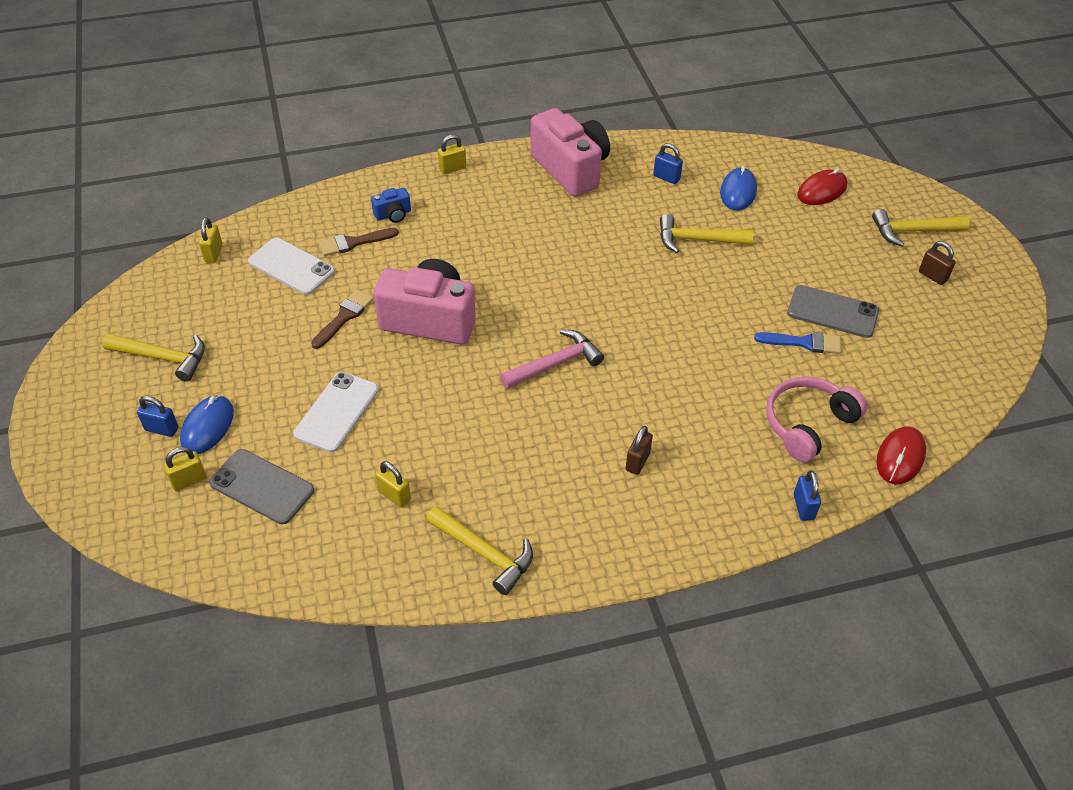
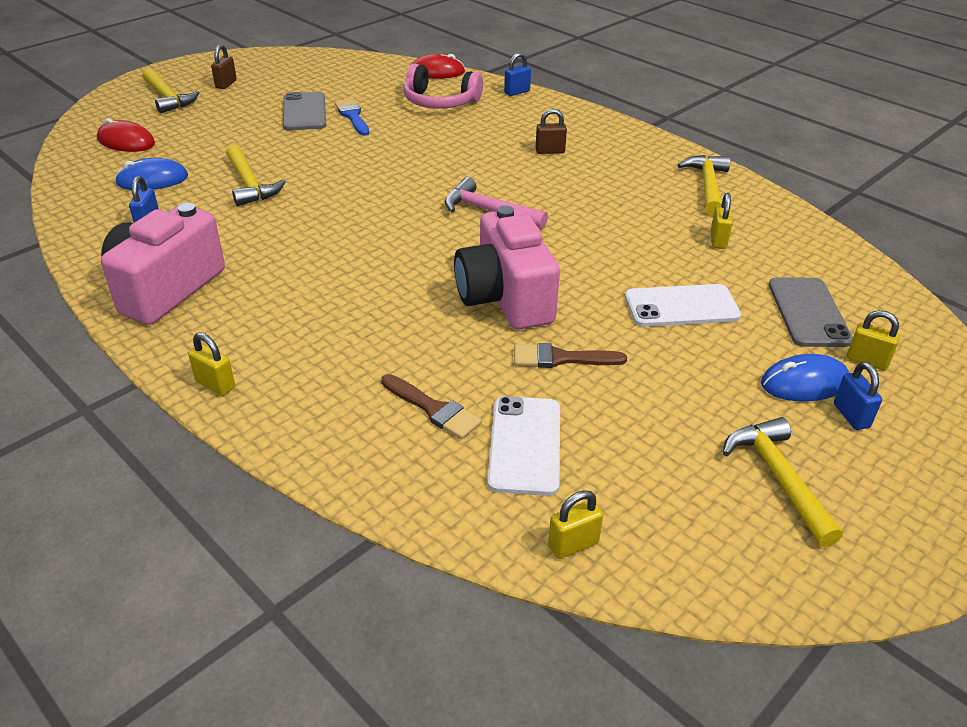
camera: 120 degrees left, 10 degrees down
blue camera [371,188,411,223] -> none

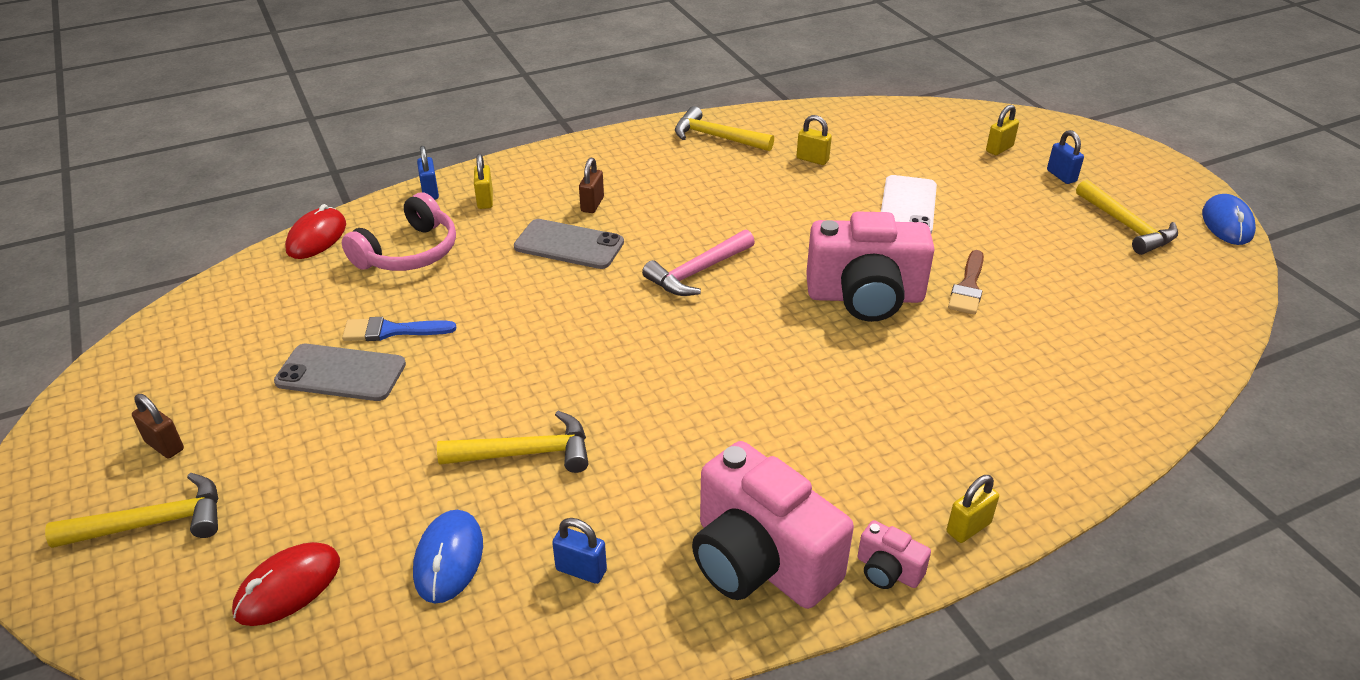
camera: 70 degrees left, 0 degrees up
brown brush [381,374,482,439] -> none
white phone [487,396,560,496] -> none
yellow padlock [548,490,603,559] -> yellow padlock moved to [474,154,493,209]
yellow hammer [723,417,843,547] -> yellow hammer turned 120 degrees counterclockwise [1076,180,1178,255]
blue mouse [761,354,849,402] -> blue mouse moved to [1202,194,1256,245]
grey phone [769,277,853,347] -> grey phone moved to [514,219,624,269]
blue padlock [834,362,882,430] -> blue padlock turned 60 degrees clockwise [1047,130,1084,184]
none -> pink camera [858,520,931,589]

